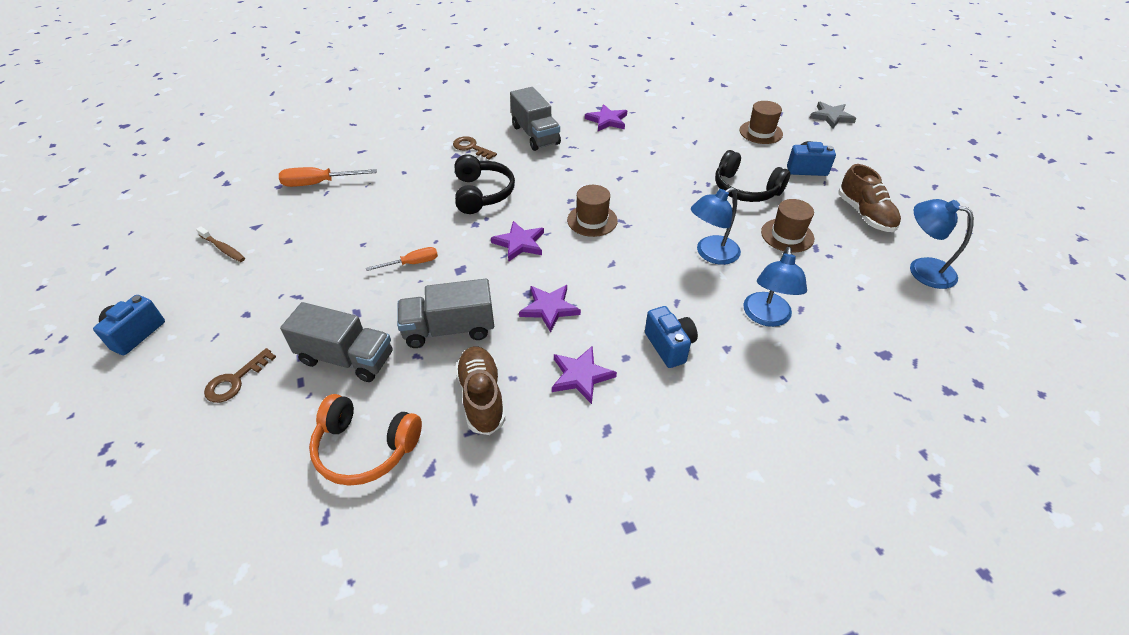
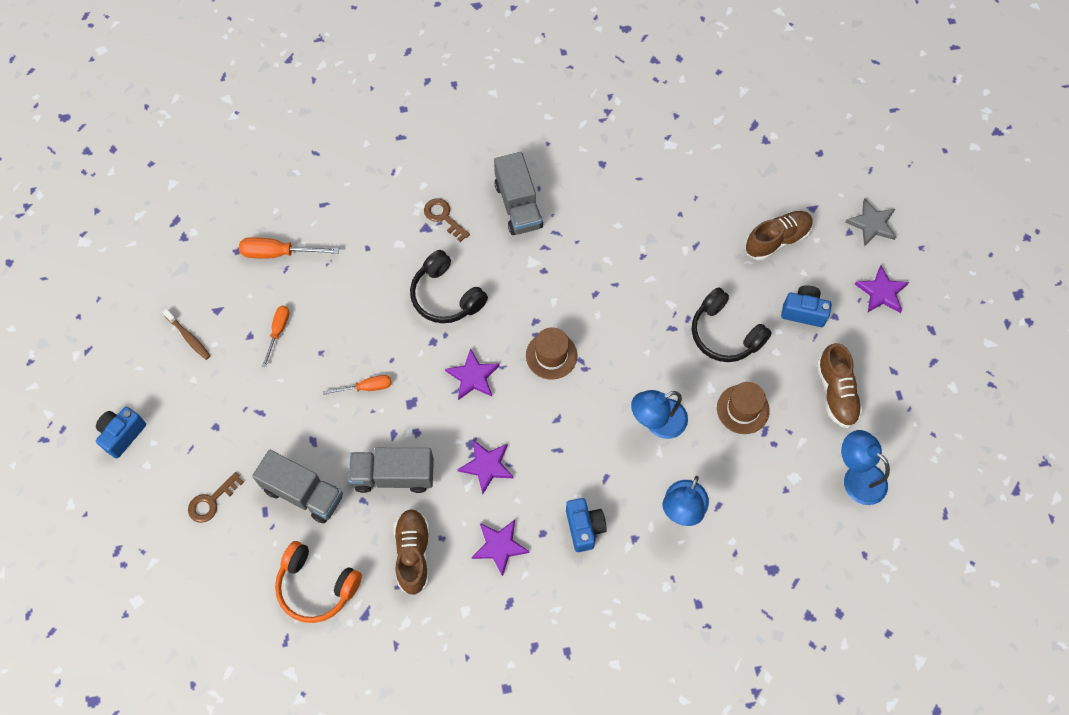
camera: 10 degrees right, 20 degrees up
black headphones [455,154,515,214] -> black headphones turned 135 degrees clockwise [410,250,488,323]
purple star [585,104,627,131] -> purple star moved to [855,265,909,313]
brown hat [740,101,783,144] -> brown shoe [745,211,813,260]
none -> orange screwdriver [262,306,289,367]

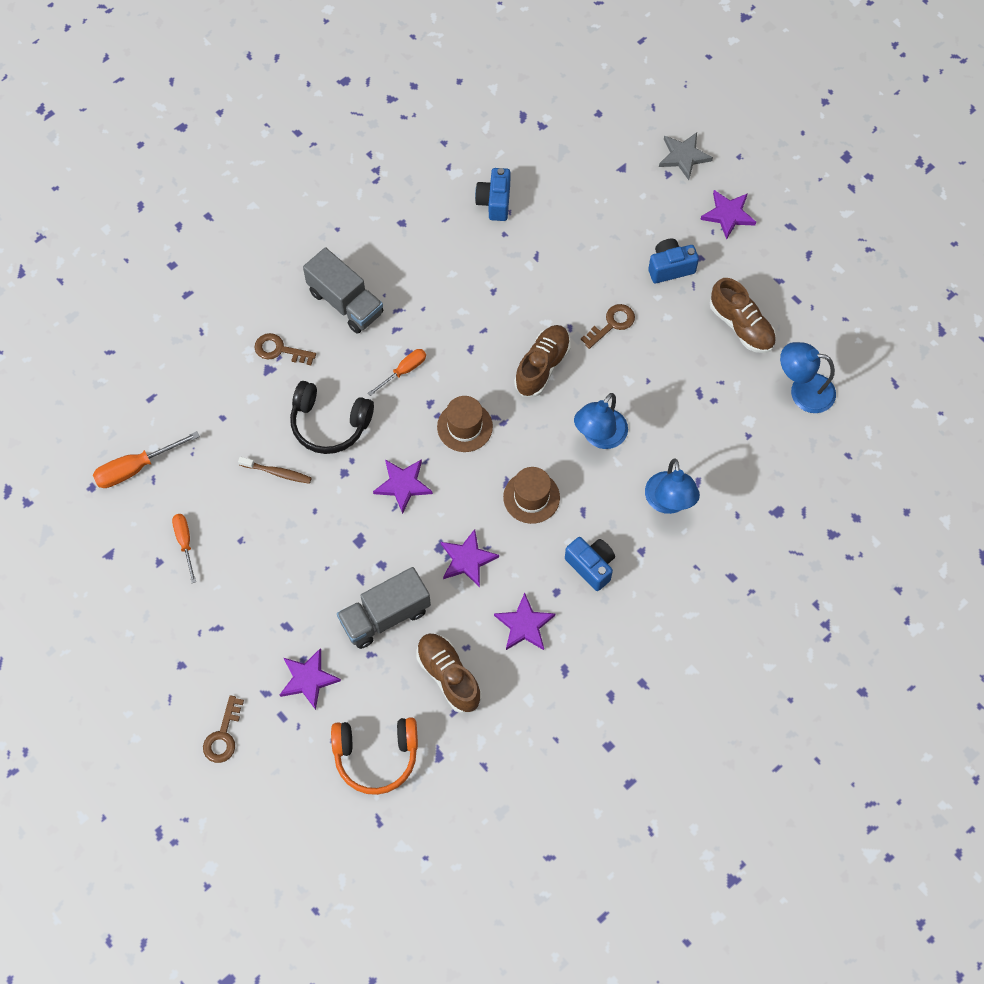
camera: 30 degrees left, 0 degrees up
blue camera [96,407,146,458] -> blue camera moved to [475,168,511,221]
brown toothbrush [163,309,210,360] -> brown toothbrush moved to [238,457,312,484]
grey truck [252,450,343,523] -> purple star [280,648,341,710]
orange screwdriver [323,375,392,395] -> orange screwdriver moved to [368,349,426,396]
black headphones [692,287,772,362] -> brown key [581,304,635,349]
brown hat [717,382,770,434] -> brown hat moved to [503,467,560,524]
brown shoe [745,211,813,260] -> brown shoe moved to [514,325,571,397]

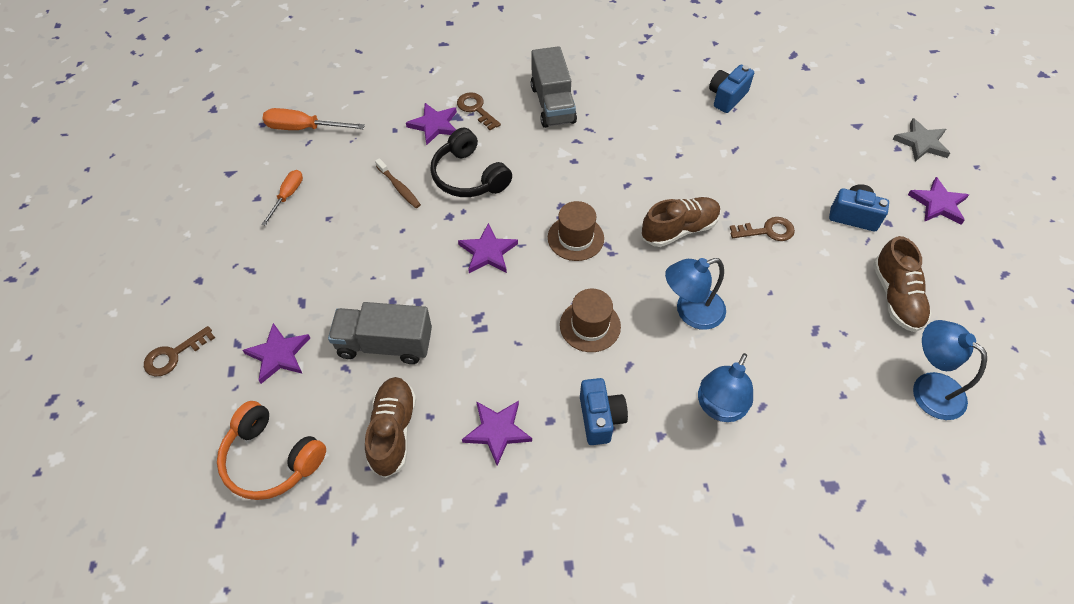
camera: 35 degrees right, 10 degrees down
orange screwdriver [368,349,426,396] -> none
purple star [441,529,499,587] -> purple star moved to [406,103,457,145]

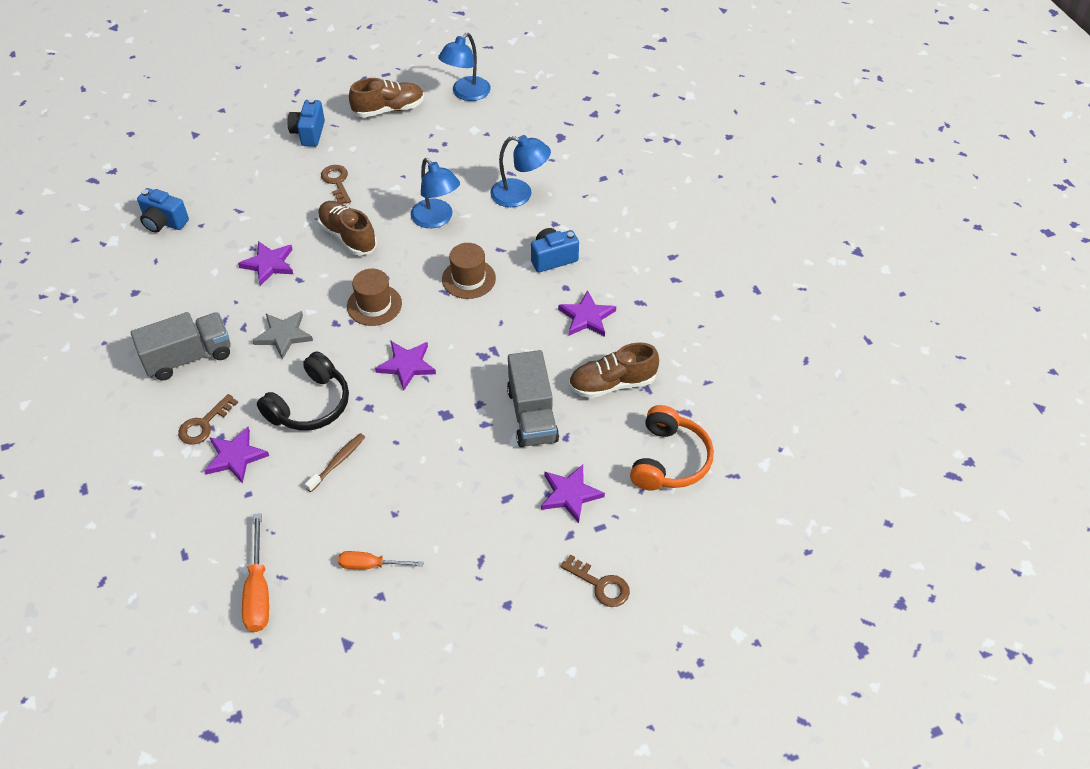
camera: 105 degrees left, 5 degrees down
grey star [892,118,950,161] -> grey star moved to [252,311,313,360]
purple star [908,177,969,225] -> purple star moved to [238,241,293,286]

